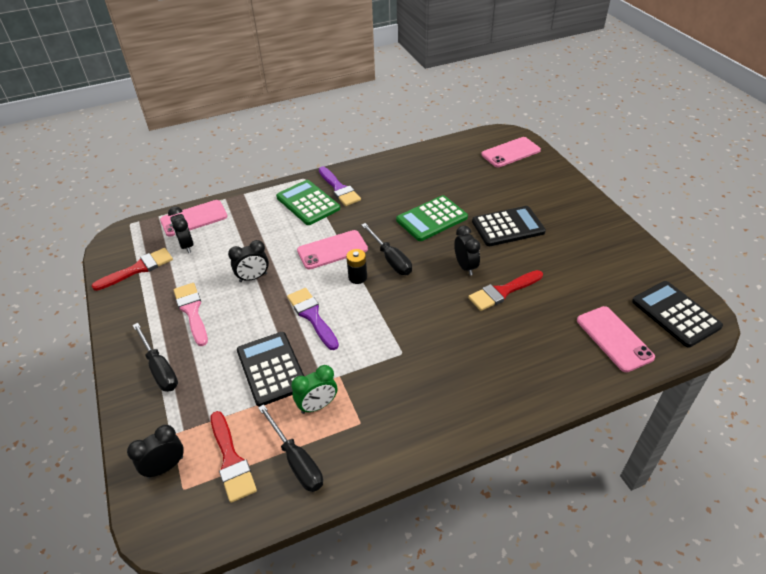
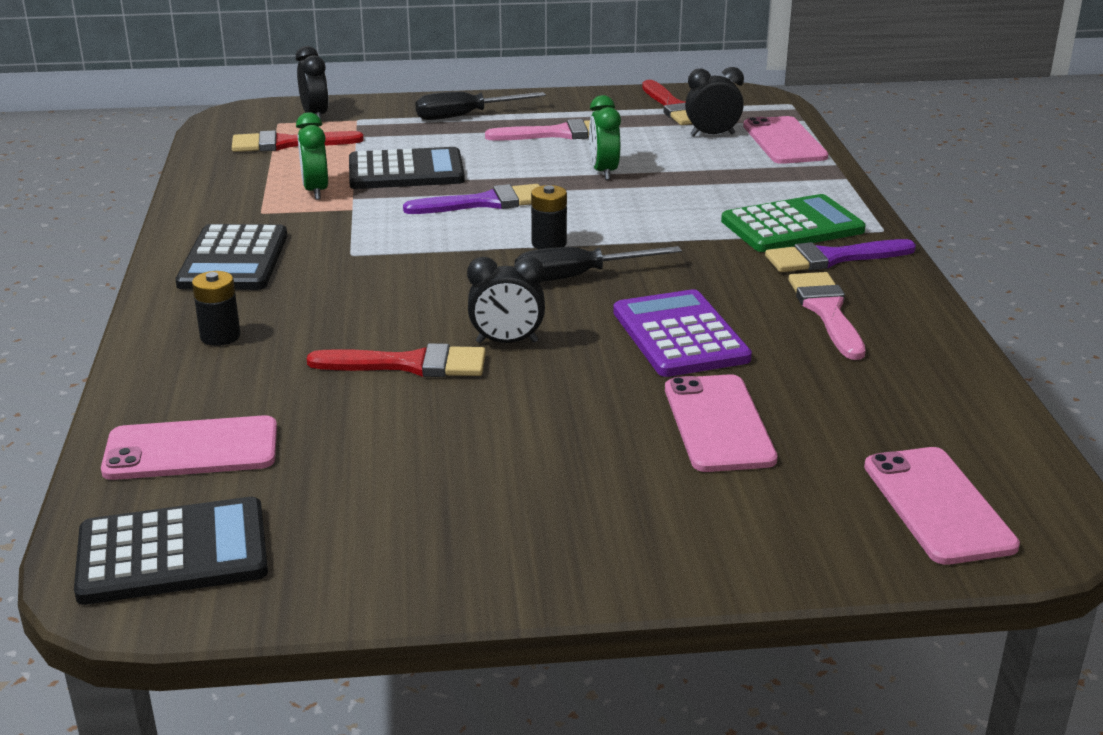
camera: 105 degrees right, 15 degrees down
black clock [228,240,269,282] -> green clock [589,95,621,180]
black screwdriver [258,404,323,492] -> none
pink phone [297,230,368,269] -> pink phone moved to [665,374,778,472]
green calculator [396,195,468,241] -> purple calculator [613,289,752,377]
red brush [468,270,543,311] -> red brush turned 105 degrees clockwise [306,343,486,377]
black calculator [472,206,546,246] -> black calculator moved to [175,224,287,290]
none -> black battery [192,271,241,346]
none -> pink brush [789,272,866,360]

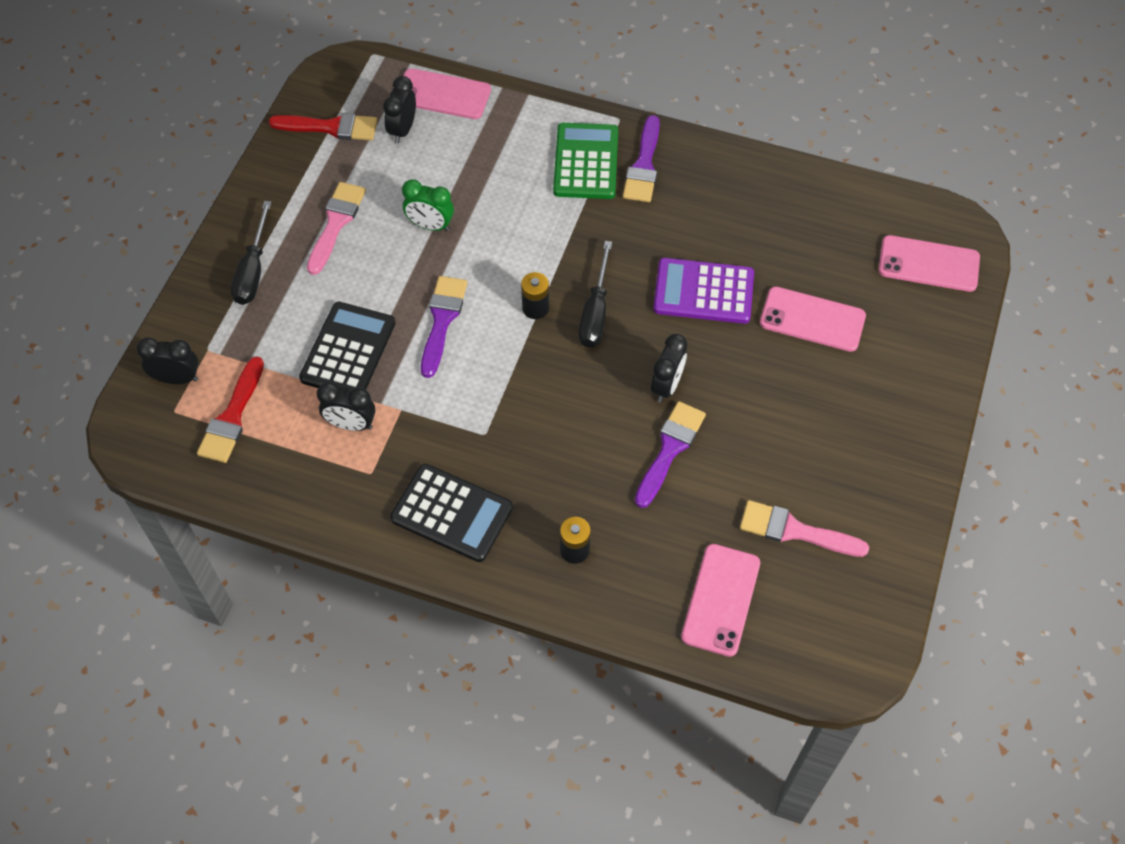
camera: 65 degrees left, 30 degrees up
black calculator [74,497,268,605] -> none
green clock [296,112,328,200] -> black clock [317,382,375,431]
red brush [306,343,486,377] -> purple brush [635,401,706,508]
pink brush [789,272,866,360] -> pink brush moved to [740,500,869,557]

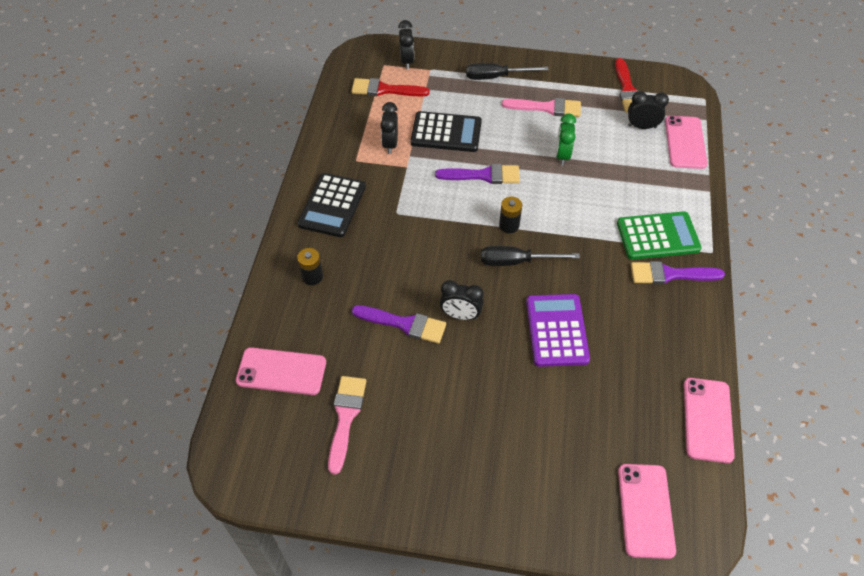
camera: 80 degrees right, 5 degrees down
pink phone [760,287,866,352] -> pink phone moved to [684,378,735,463]

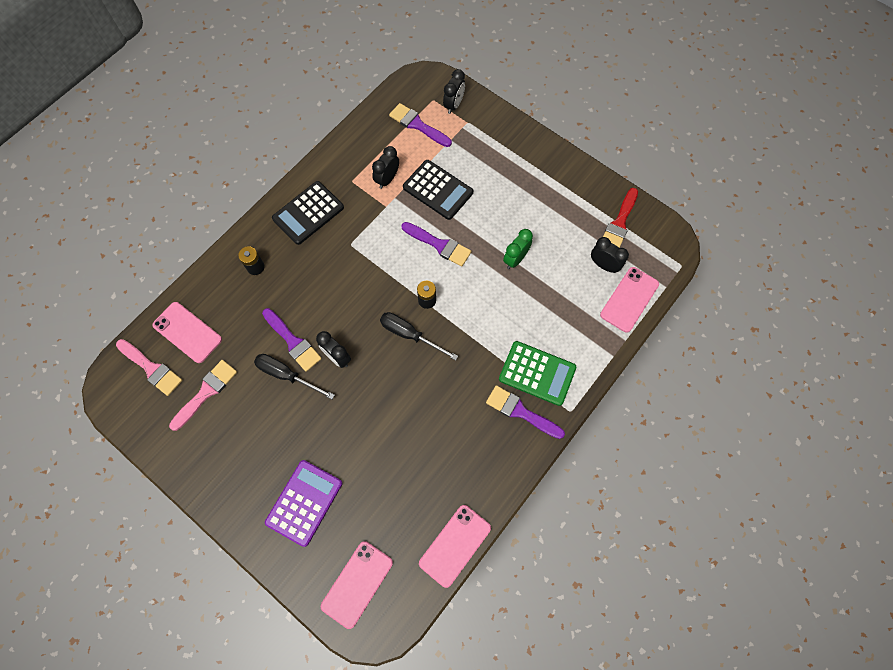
camera: 30 degrees right, 15 degrees up
red brush [351,78,430,96] -> purple brush [389,103,452,147]
black screwdriver [466,63,549,80] -> black screwdriver moved to [254,354,335,399]
pink brush [502,98,581,117] -> pink brush moved to [116,339,182,396]
purple calculator [526,294,590,367] -> purple calculator moved to [265,460,342,547]

